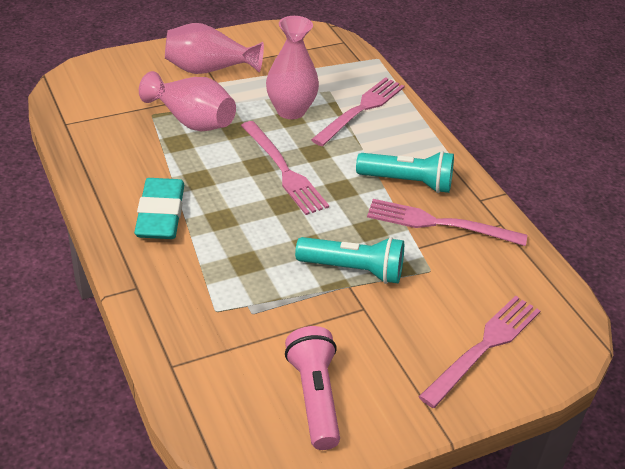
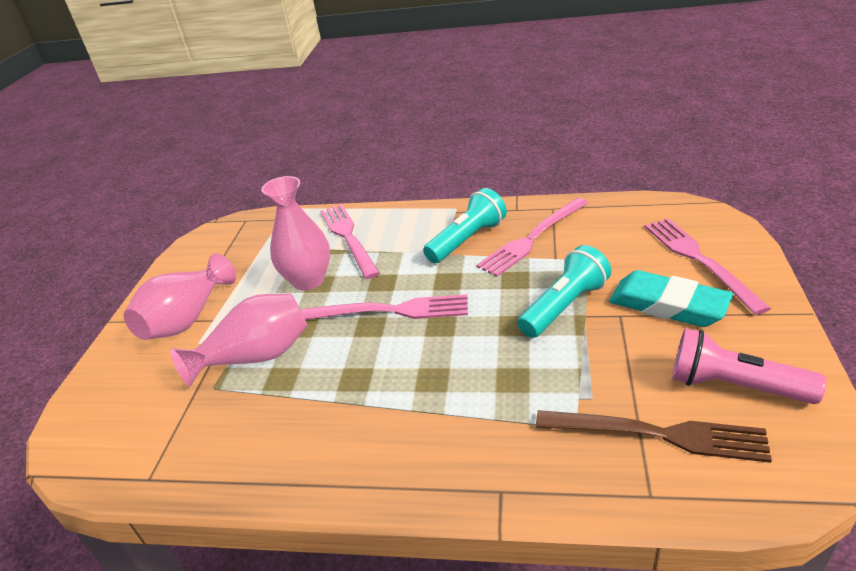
camera: 50 degrees left, 5 degrees down
turquoise eraser [134,178,184,239] -> turquoise eraser moved to [609,270,733,327]
none -> brown fork [536,410,772,463]

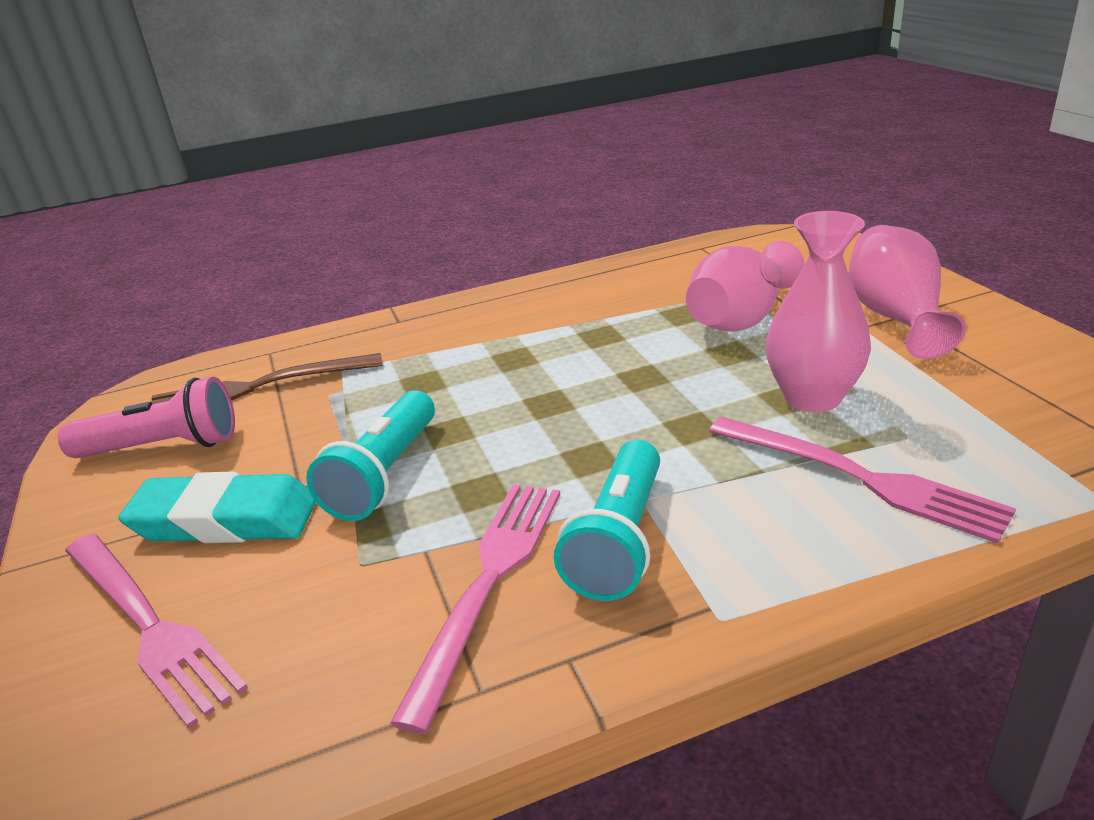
camera: 150 degrees right, 5 degrees down
pink fork [302,294,468,320] -> none

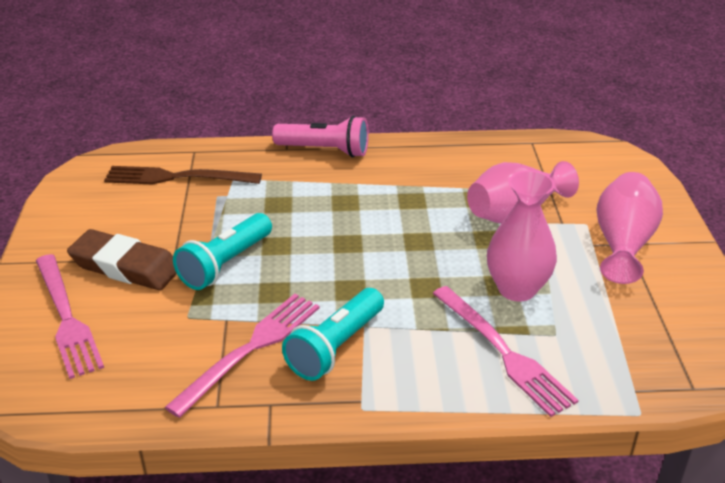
camera: 15 degrees right, 5 degrees up
pink flashlight [58,377,235,458] -> pink flashlight moved to [272,116,369,157]
turquoise eraser [118,472,316,543] -> brown eraser [67,229,177,290]

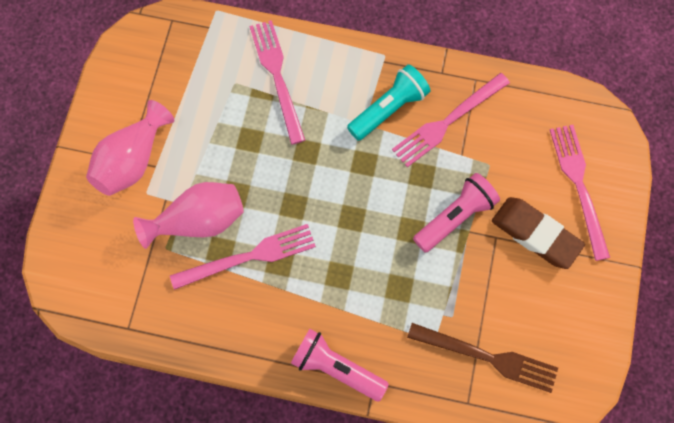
camera: 165 degrees left, 35 degrees up
turquoise flashlight [173,213,272,290] -> pink flashlight [413,173,500,253]
pink vase [487,170,557,302] -> none
none -> pink fork [170,224,316,290]

